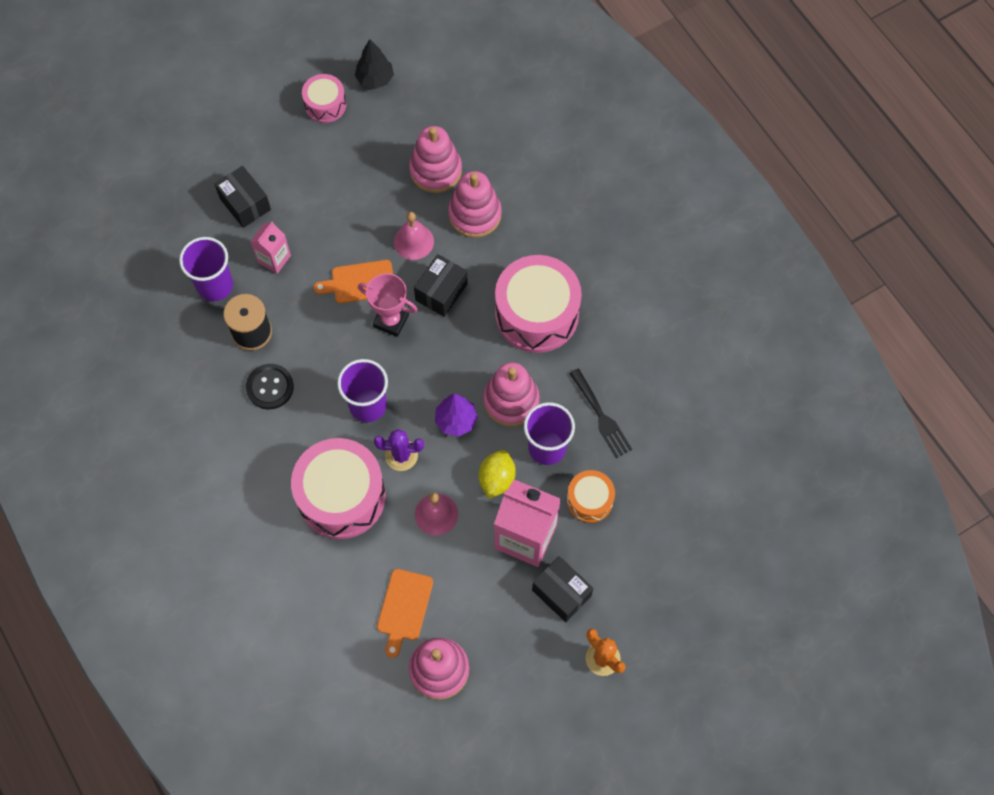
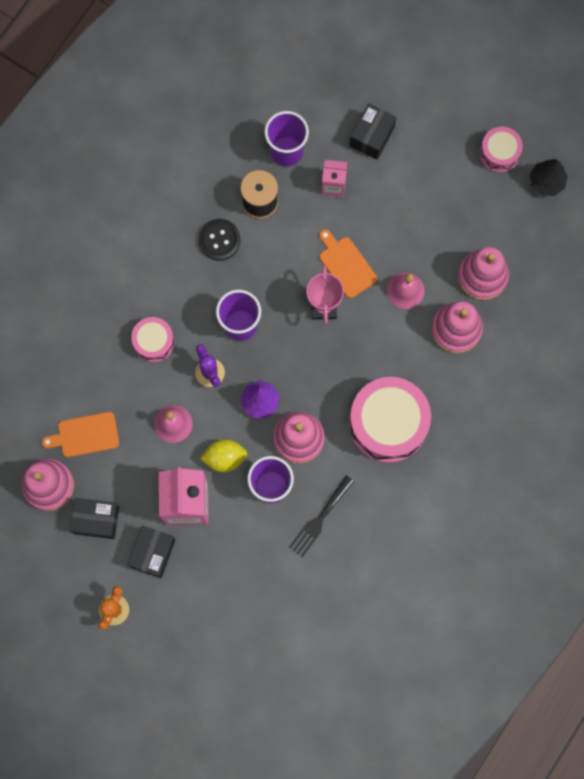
camera: 65 degrees right, 10 degrees up
pink drum [291,438,386,539] -> pink drum [131,317,175,362], size x0.53
black box [414,254,468,317] -> black box moved to [70,498,119,539]
orange drum [567,470,615,523] -> none

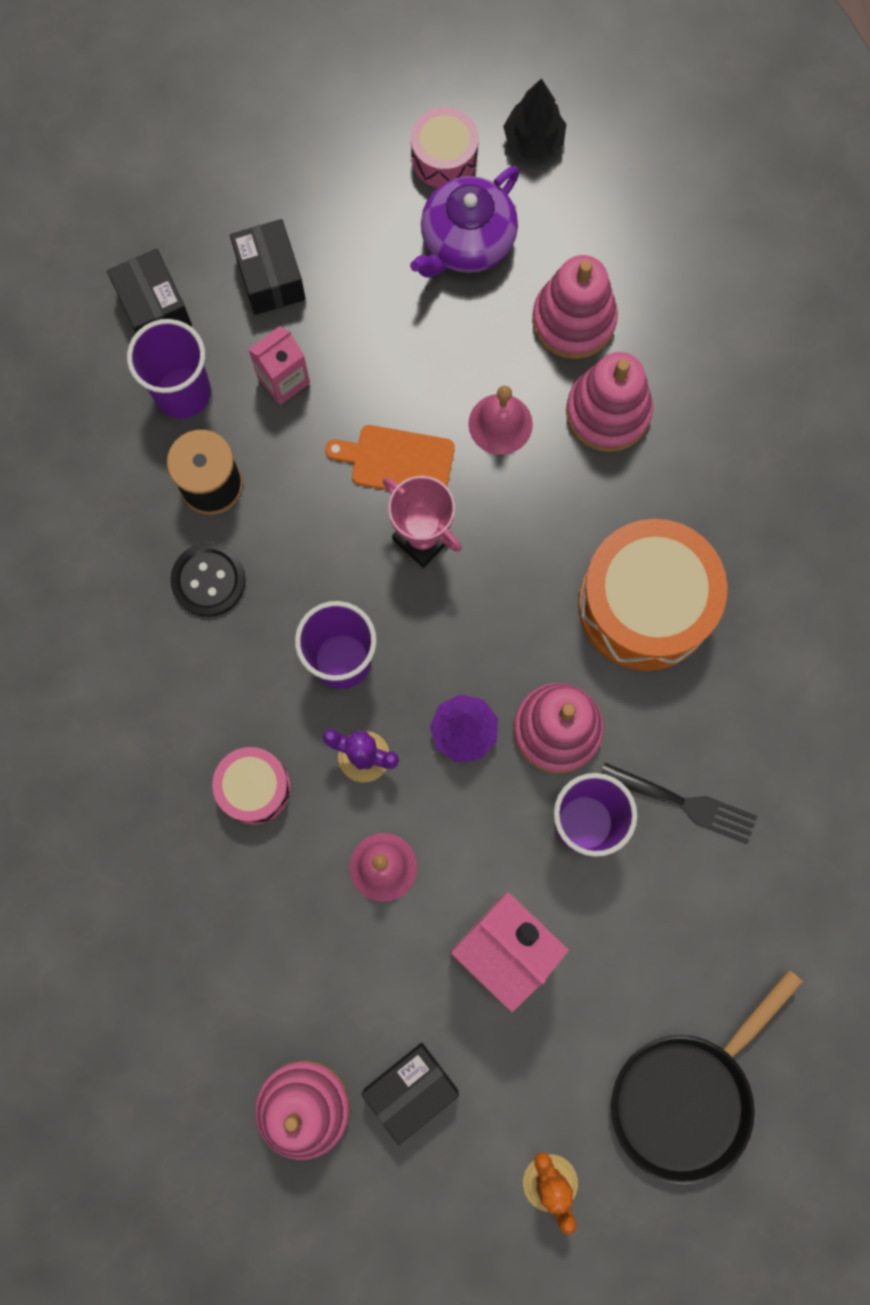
camera: 45 degrees left, 0 degrees up
orange cutting board [42,412,119,457] -> none
black box [127,526,175,578] -> black box moved to [107,249,192,333]
yellow lemon [200,439,247,473] -> none
black fork [289,475,354,557] -> black fork turned 60 degrees counterclockwise [601,763,757,844]
pink drum [349,377,431,463] -> orange drum [578,519,728,671]
none -> purple teapot [410,166,519,277]
none -> black pan [611,970,803,1184]

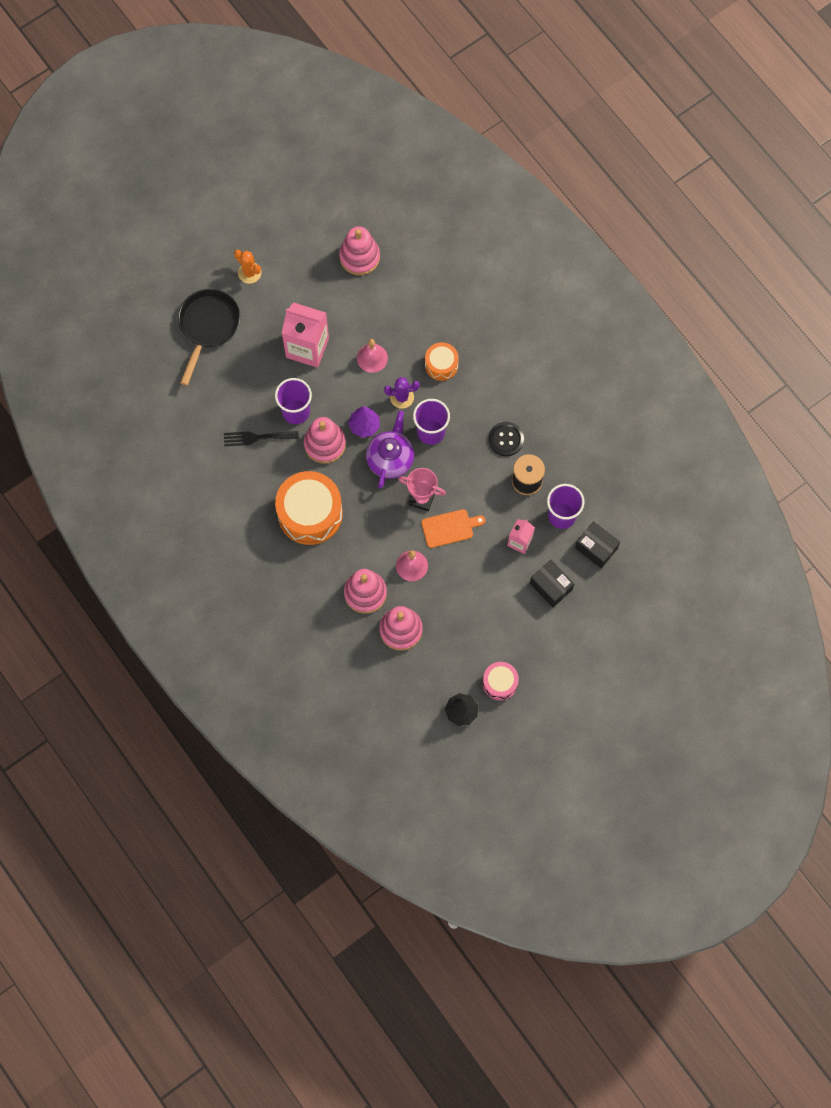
camera: 155 degrees right, 5 degrees down
pink drum [212,747,291,825] -> orange drum [425,342,459,381]
black box [361,1043,459,1145] -> none
purple teapot [410,166,519,277] -> purple teapot moved to [366,411,414,489]

